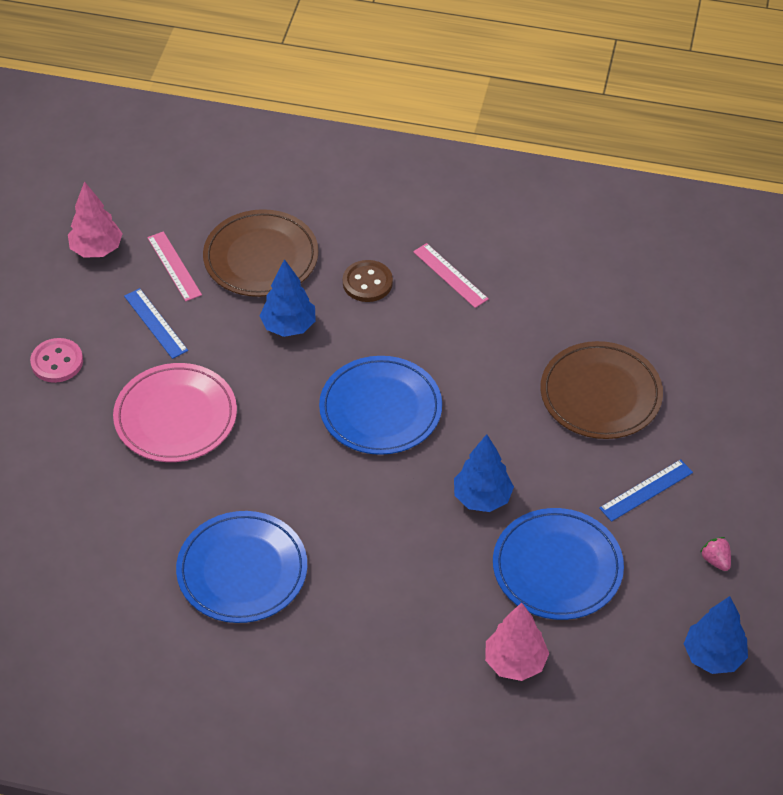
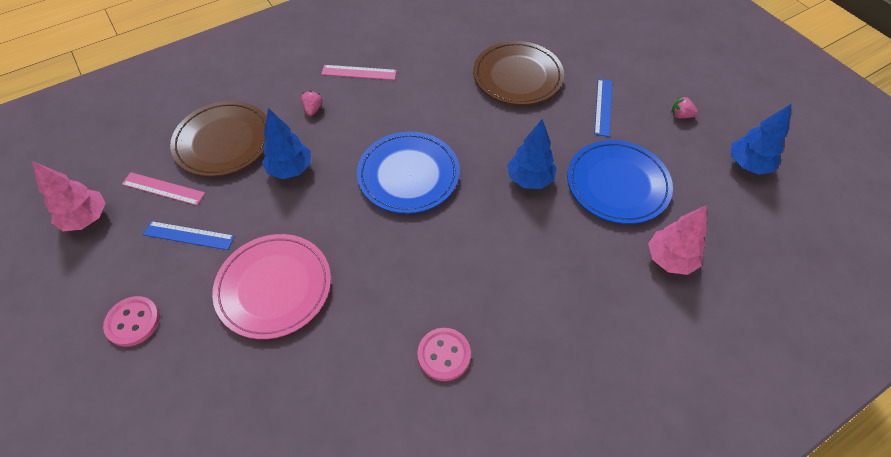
camera: 45 degrees left, 5 degrees up
blue plate [176,511,307,623] -> pink button [417,328,471,381]
brown button [343,260,393,302] -> pink strawberry [301,90,323,116]

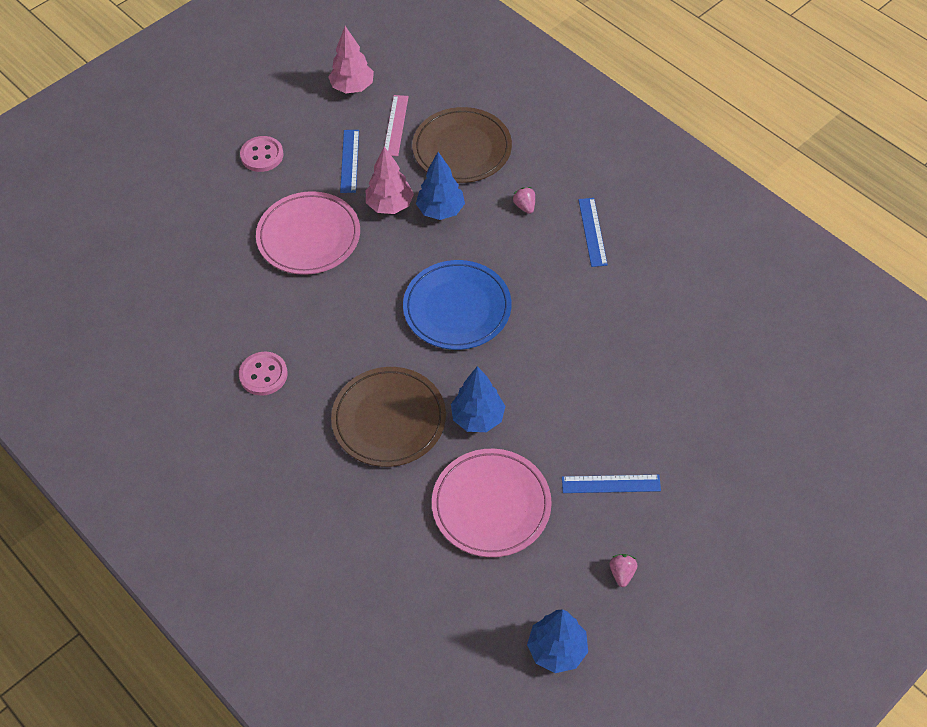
camera: 80 degrees right, 0 degrees up
pink strawberry [301,90,323,116] -> pink strawberry turned 105 degrees counterclockwise [512,187,535,214]
pink ruler [321,65,397,80] -> blue ruler [578,198,608,267]
brown plate [473,41,564,105] -> brown plate moved to [331,367,446,467]
blue plate [567,140,673,224] -> pink plate [432,449,552,557]
pink tree [648,205,707,275] -> pink tree moved to [366,147,414,214]

